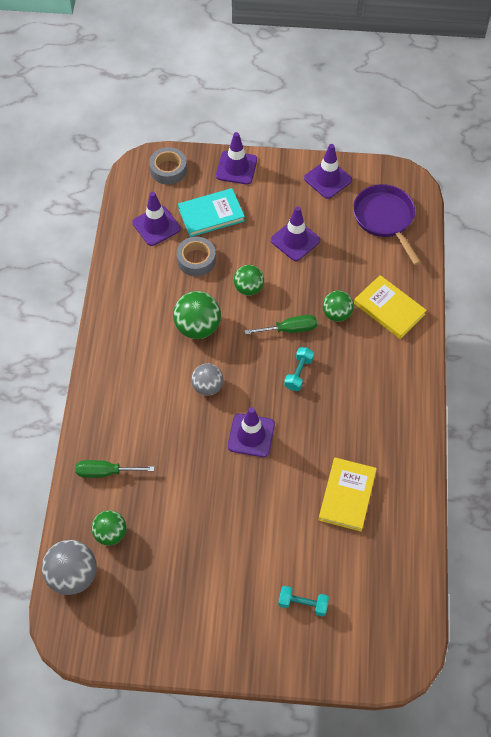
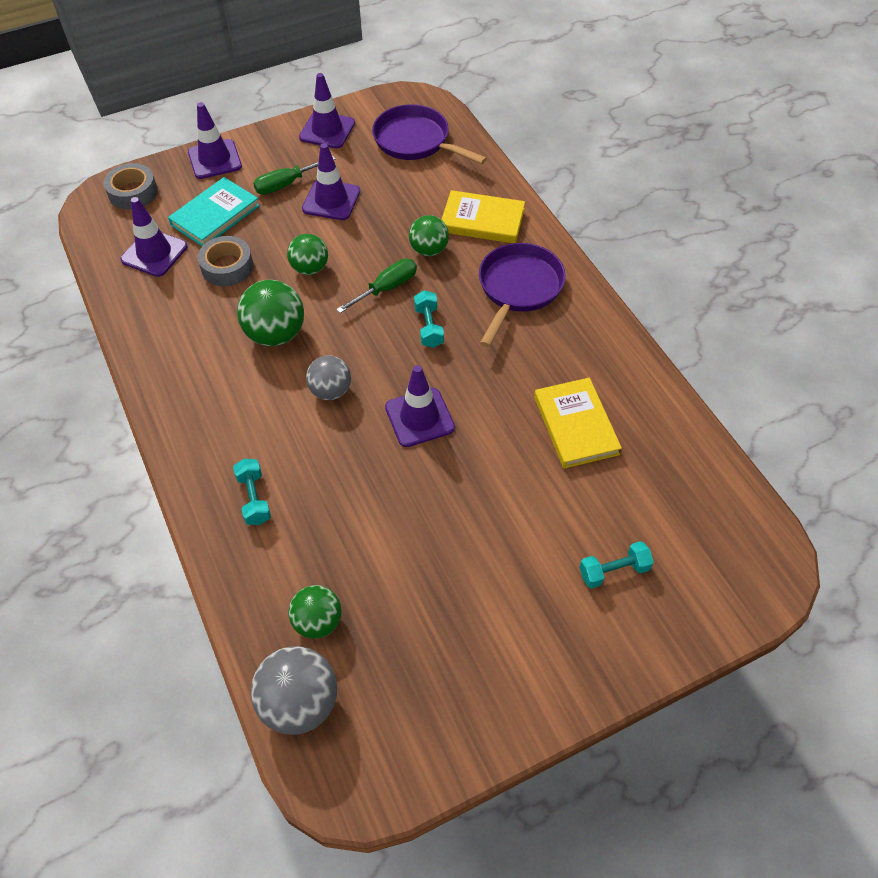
camera: 30 degrees left, 5 degrees down
green screwdriver [76,460,154,478] -> green screwdriver moved to [253,156,336,195]
none -> turquoise dumbbell [233,459,271,525]
none -> purple pan [479,243,566,347]

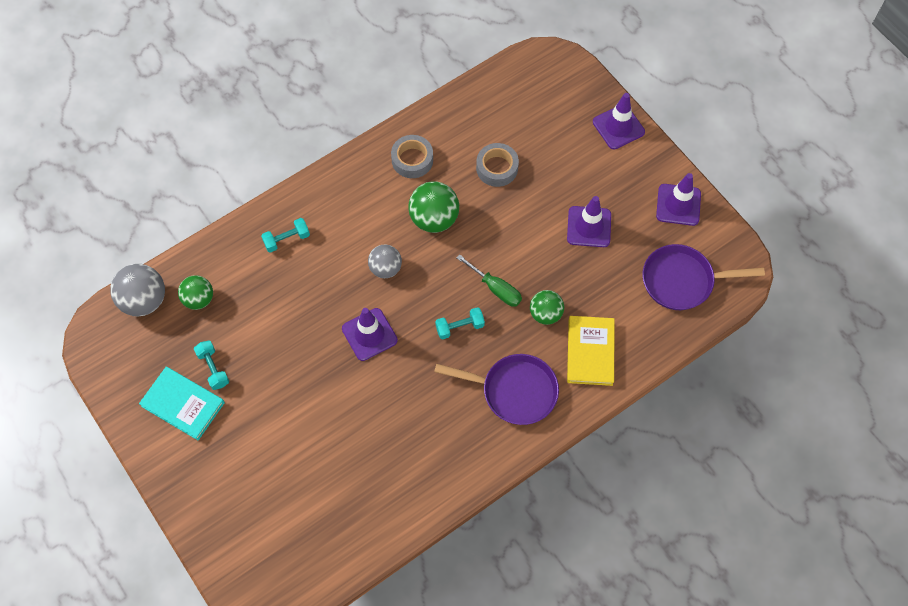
camera: 80 degrees right, 10 degrees up
grey tape [103,163,158,210] -> grey tape moved to [391,135,433,178]
purple traffic cone [121,197,187,277] -> none
turquoise book [168,177,260,246] -> turquoise book moved to [139,367,225,440]
green screwdriver [253,156,336,195] -> none
green ball [287,234,328,275] -> none
purple pan [372,104,487,164] -> purple pan turned 120 degrees counterclockwise [643,244,765,310]
yellow book [534,378,622,469] -> none
turquoise dumbbell [579,541,654,589] -> turquoise dumbbell moved to [194,341,229,390]

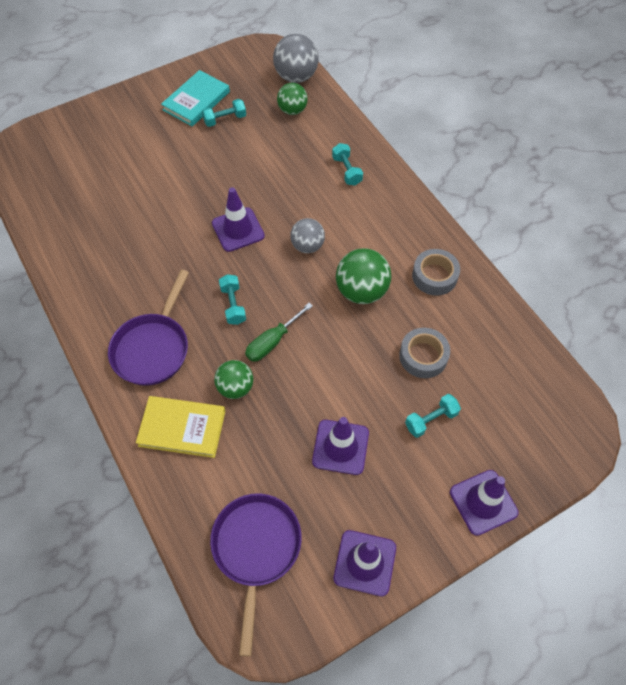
camera: 95 degrees right, 5 degrees down
none -> turquoise dumbbell [405,394,461,438]

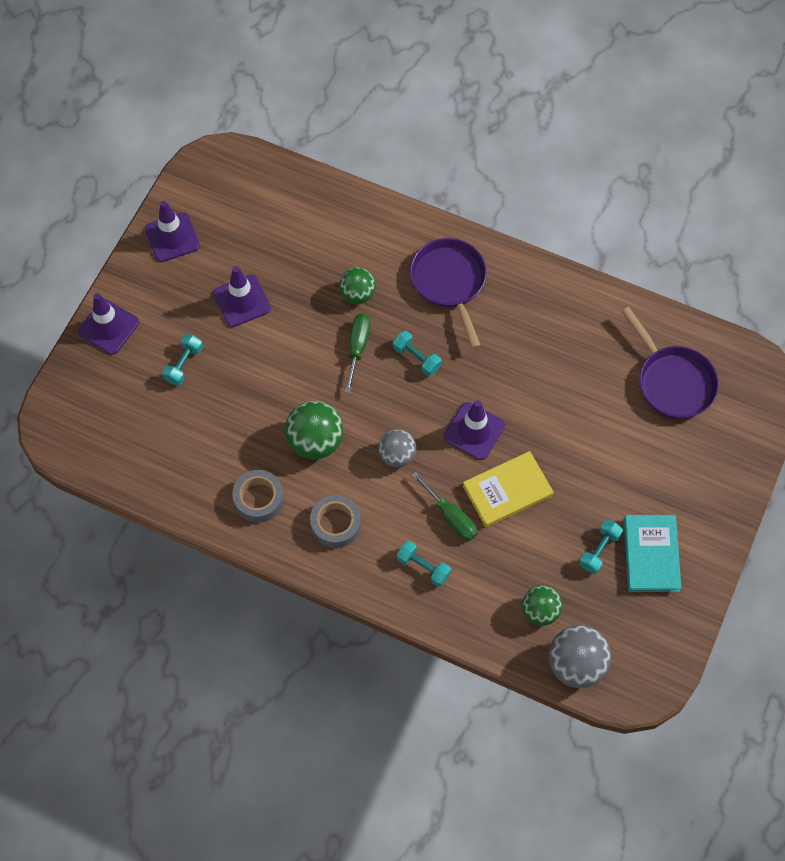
camera: 145 degrees right, 5 degrees up
yellow book [136,396,226,458] -> yellow book moved to [463,451,554,527]
purple pan [210,493,302,656] -> purple pan moved to [621,307,719,419]
grey tape [399,328,450,378] -> grey tape moved to [310,495,361,548]
none -> green screwdriver [412,471,478,541]

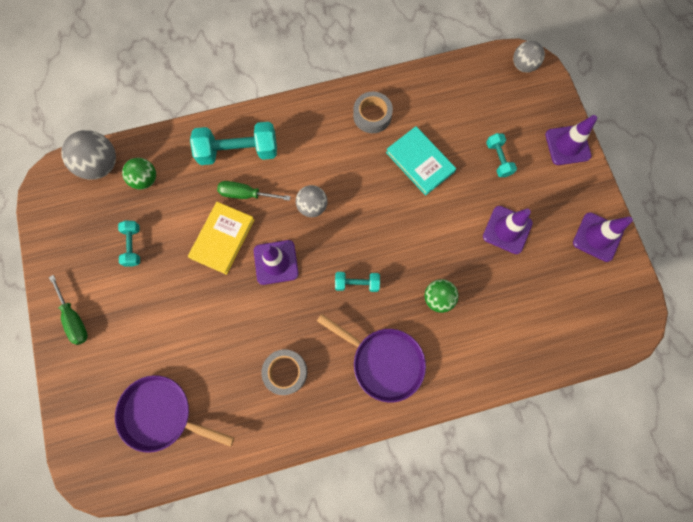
camera: 140 degrees right, 10 degrees up
green ball [285,401,343,459] -> none
grey tape [310,495,361,548] -> grey tape moved to [262,349,307,395]
green screwdriver [345,314,370,393] -> green screwdriver moved to [49,275,88,345]
turquoise dumbbell [397,540,451,587] -> turquoise dumbbell [190,122,277,165], size x1.90
turquoise book [624,515,681,592] -> turquoise book moved to [386,126,456,196]
none -> grey ball [513,41,545,73]

